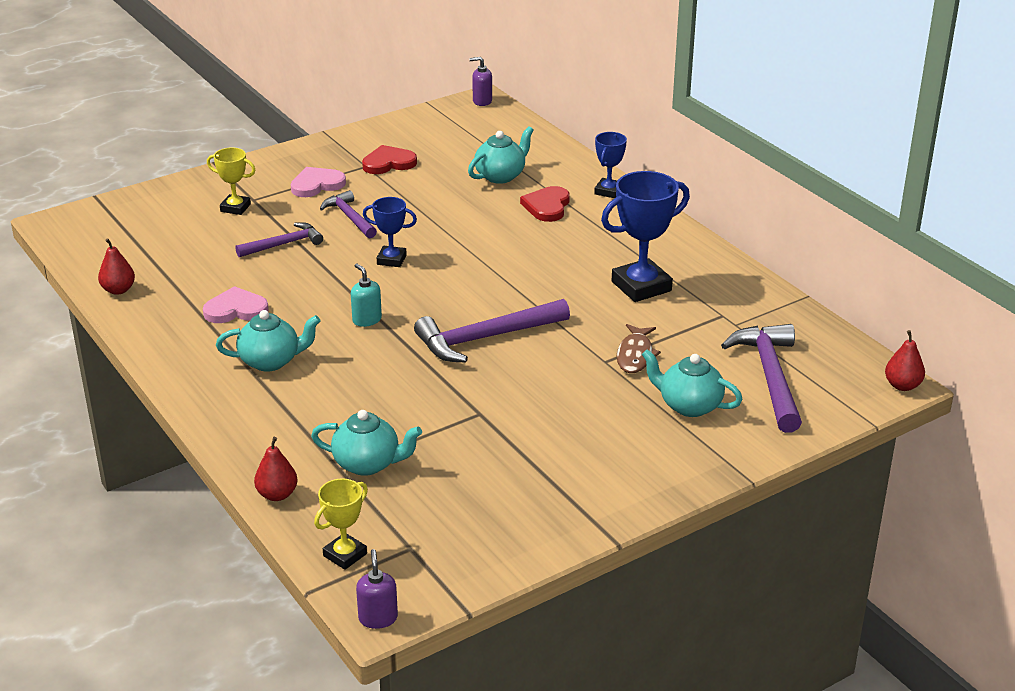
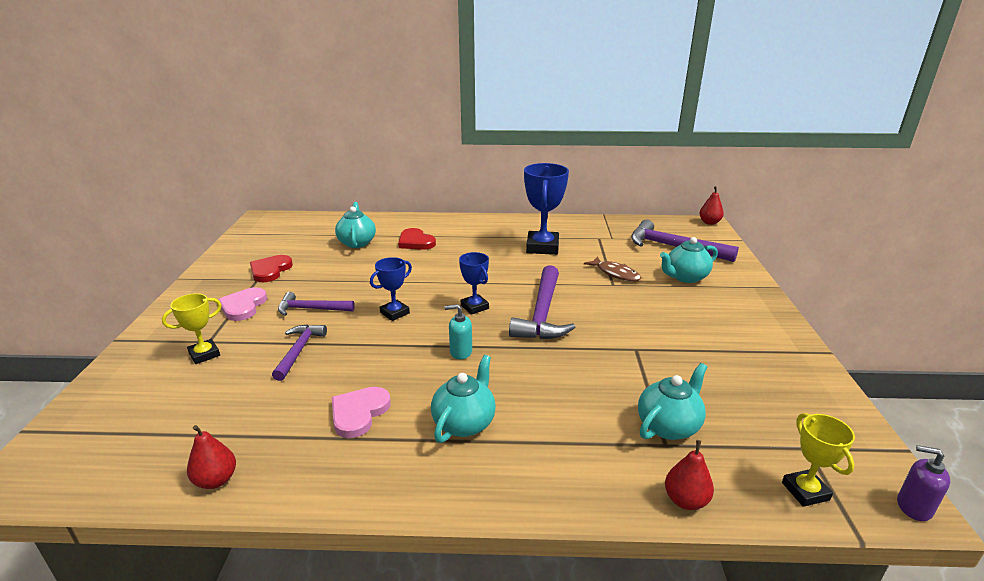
camera: 55 degrees left, 5 degrees down
purple soap dispenser [469,57,492,106] -> none
blue trophy [594,132,627,198] -> blue trophy moved to [459,252,489,315]

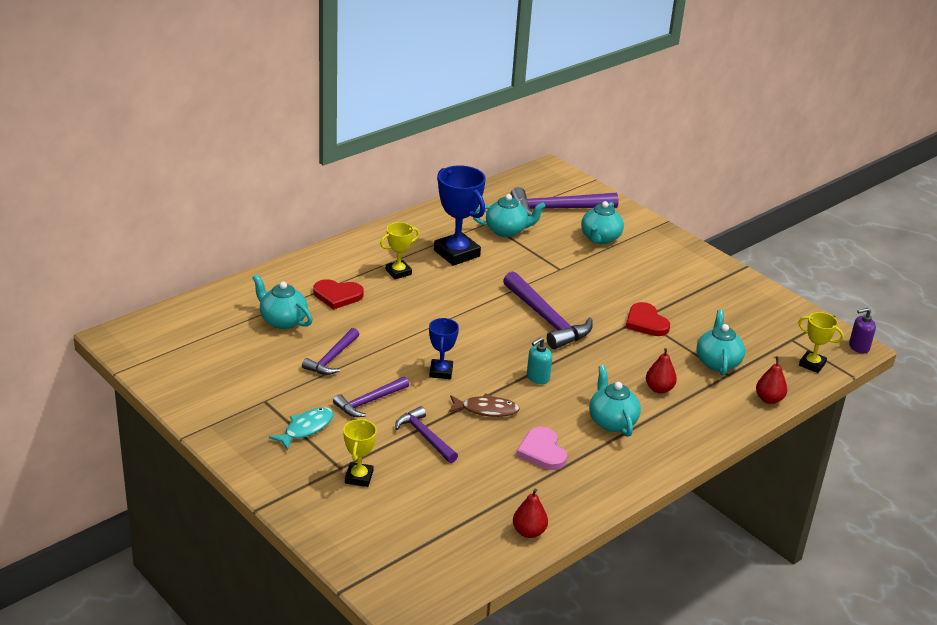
camera: 45 degrees left, 5 degrees up
pink heart [218,287,267,321] -> turquoise fish [269,407,333,450]
red heart [250,255,293,282] -> red heart moved to [626,302,670,336]
blue trophy [459,252,489,315] -> none
brown fish [584,257,641,281] -> brown fish moved to [448,393,520,417]
red pear [699,186,724,225] -> red pear moved to [646,348,677,394]
none -> purple hammer [302,328,359,375]
none -> yellow trophy [380,222,420,279]
none -> turquoise teapot [473,194,546,237]

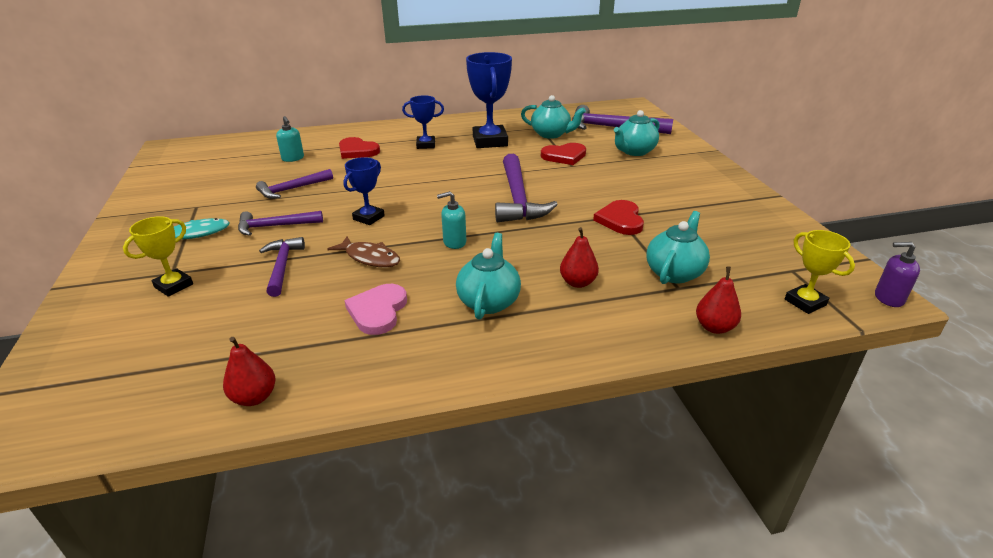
camera: 30 degrees right, 0 degrees up
turquoise teapot [252,274,313,329] -> turquoise soap dispenser [276,116,304,162]
yellow trophy [380,222,420,279] -> blue trophy [402,95,444,149]
none -> red heart [541,143,586,165]

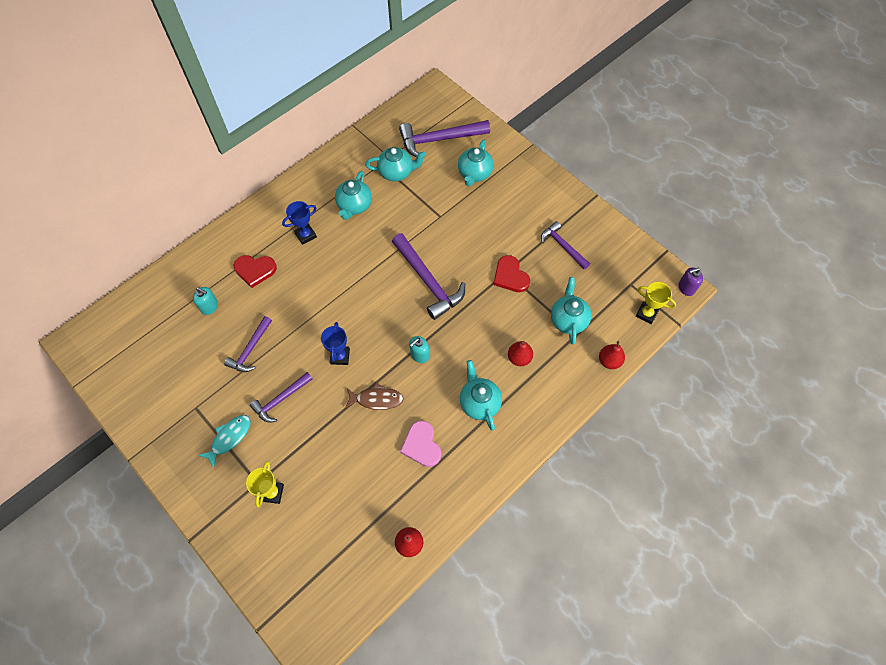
camera: 30 degrees left, 30 degrees up
purple hammer [259,237,305,297] -> purple hammer moved to [541,221,590,270]
blue trophy [466,52,512,148] -> turquoise teapot [335,171,372,220]
red heart [541,143,586,165] -> none

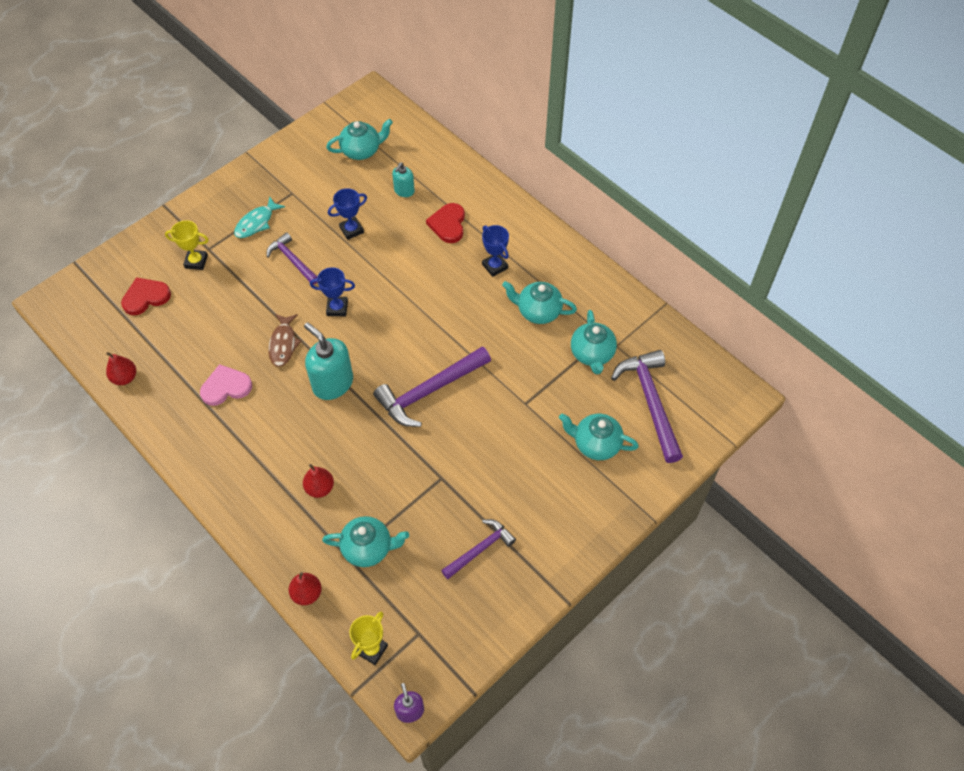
camera: 90 degrees right, 5 degrees down
turquoise fish [198,415,250,469] -> turquoise fish turned 90 degrees clockwise [234,197,285,238]
purple hammer [224,316,272,372] -> blue trophy [328,188,367,240]
turquoise soap dispenser [409,336,429,363] -> turquoise soap dispenser [304,322,353,400], size x1.84
turquoise teapot [460,360,502,430] -> turquoise teapot moved to [326,119,393,160]
red heart [493,255,530,292] -> red heart moved to [121,277,171,315]

